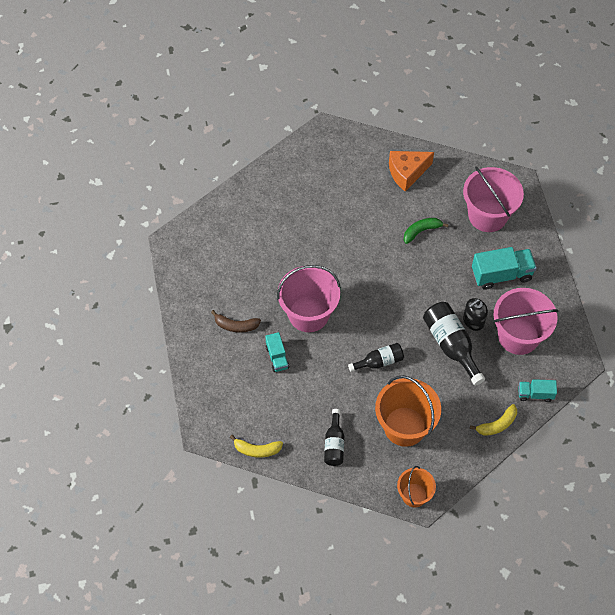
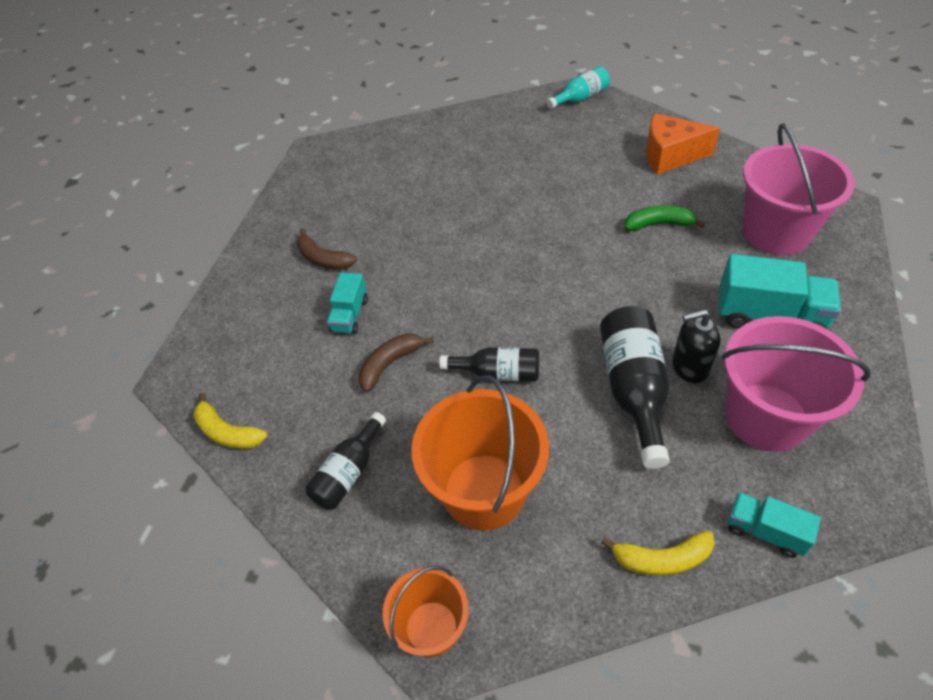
camera: 30 degrees right, 10 degrees down
pink bucket [277,265,341,332] -> none
none -> brown banana [358,333,434,392]
none -> turquoise bottle [547,66,610,109]

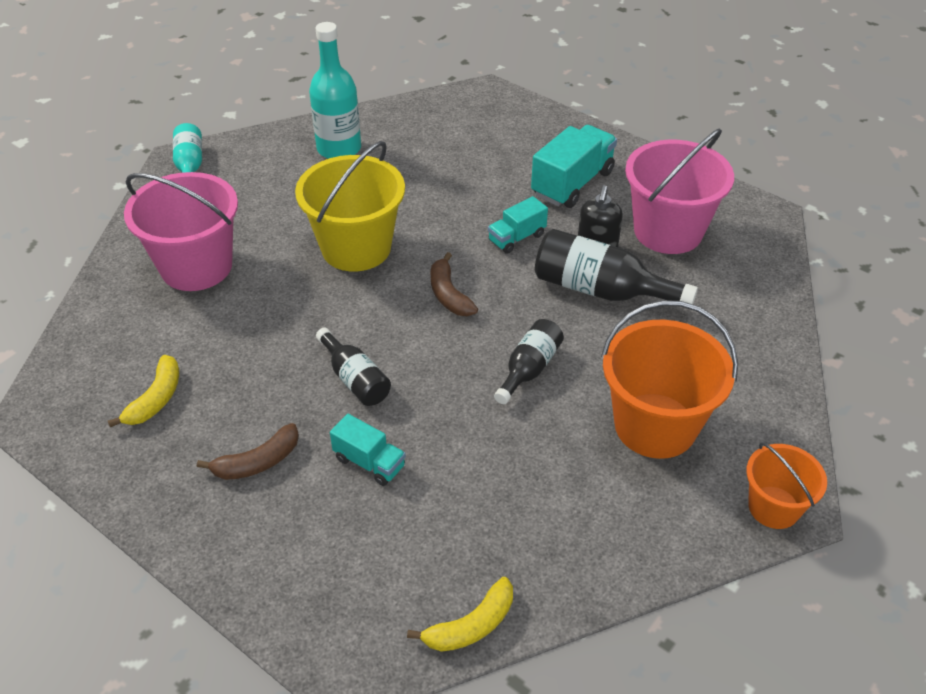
camera: 70 degrees left, 5 degrees down
black bottle [305,412,386,510] -> black bottle moved to [316,328,391,406]
brown banana [358,333,434,392] -> brown banana moved to [431,252,478,316]
yellow banana [601,531,715,576] -> yellow banana moved to [108,355,179,427]
green banana [625,206,705,231] -> none
orange cheese [646,113,720,175] -> turquoise bottle [309,22,361,159]
turquoise truck [728,492,821,558] -> turquoise truck moved to [488,196,548,254]
pink bucket [743,123,855,255] -> pink bucket moved to [124,172,238,291]
none -> yellow bucket [295,141,405,272]

